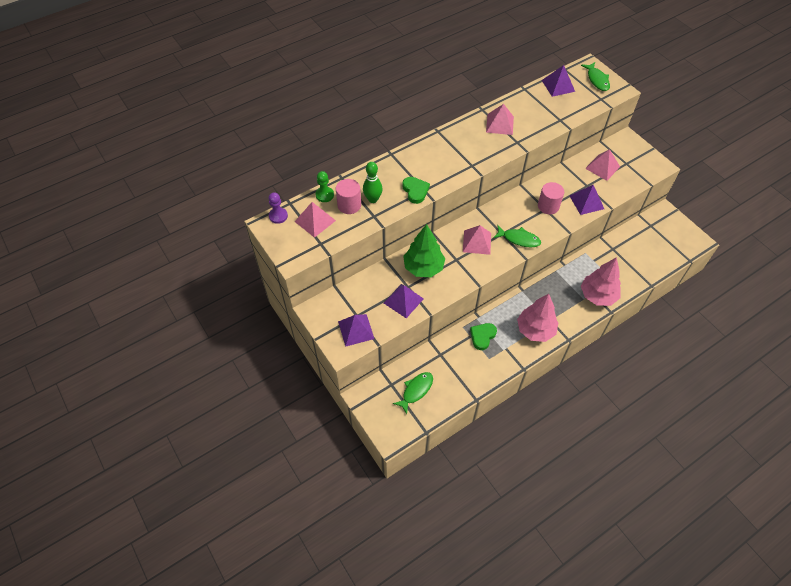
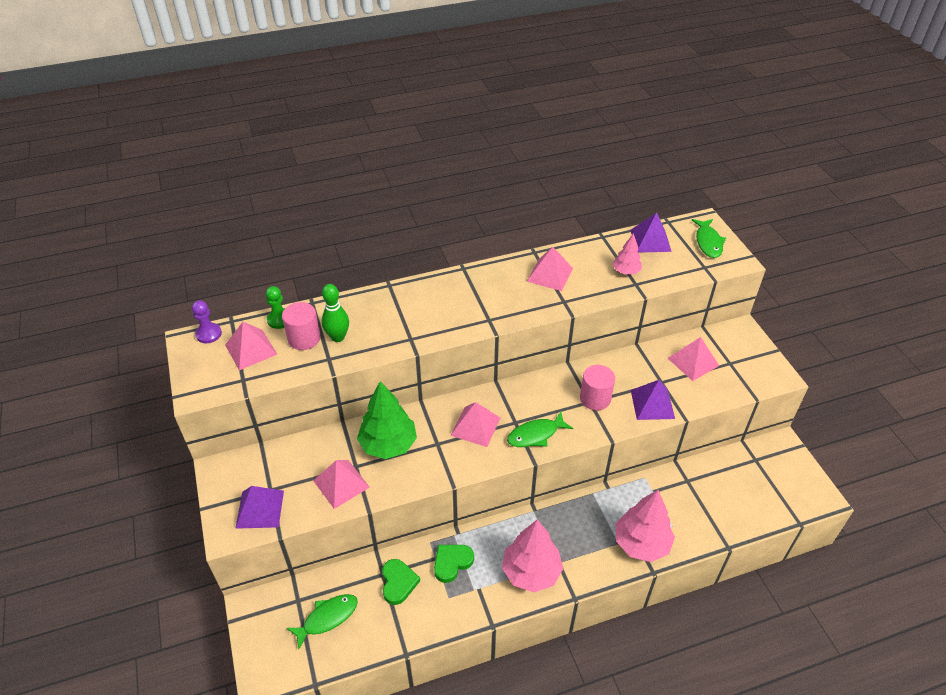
camera: 15 degrees right, 10 degrees down
purple pyramid [384,284,424,318] -> pink pyramid [313,460,370,509]
green heart [402,177,430,204] -> green heart moved to [382,559,420,605]
green fish [493,225,541,247] -> green fish turned 120 degrees clockwise [507,412,573,447]
none -> pink tree [612,233,642,274]

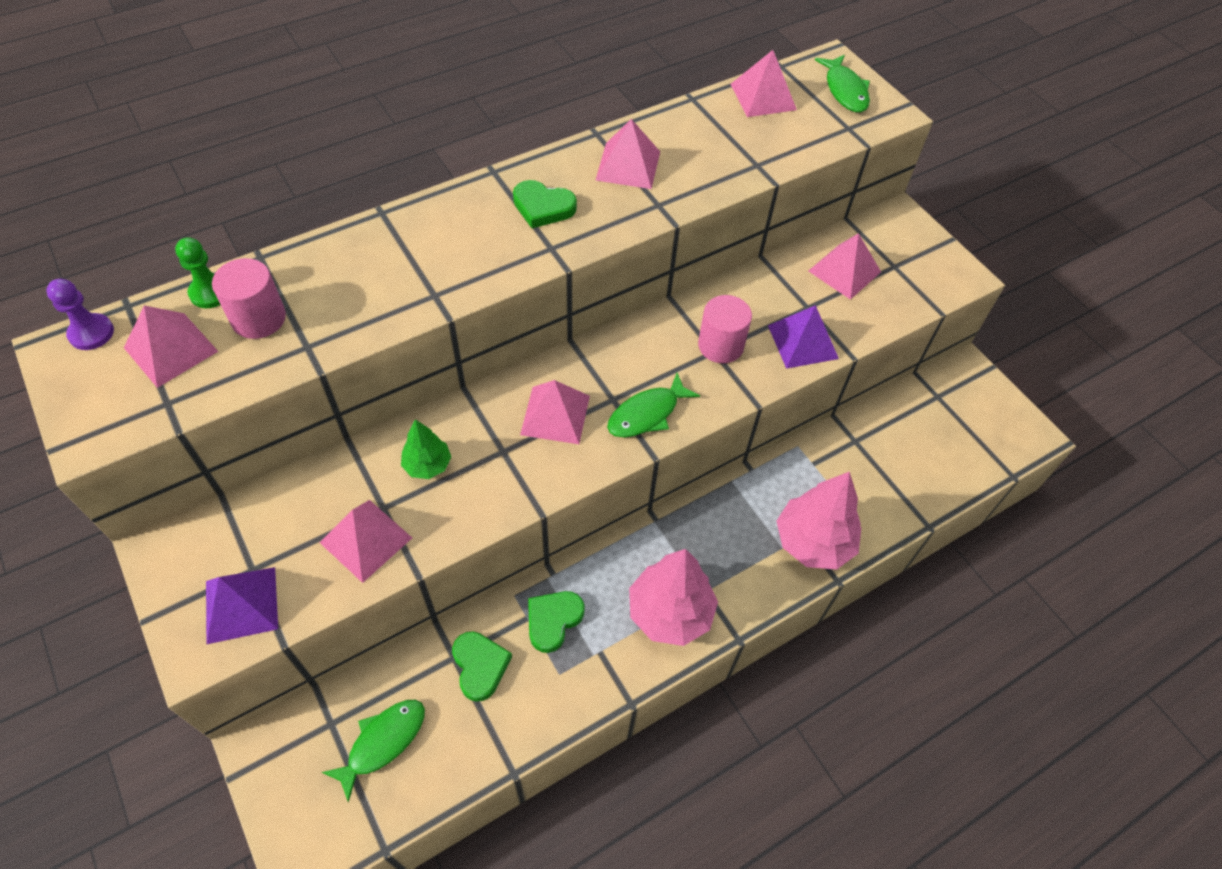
camera: 15 degrees left, 10 degrees up
green bowling pin [322,284,349,342] -> none
green tree [357,381,417,459] -> green tree [401,419,451,479], size x0.54
pink tree [612,233,642,274] -> none
purple pyramid [631,213,672,253] -> pink pyramid [731,50,797,117]
none -> green heart [513,180,577,228]

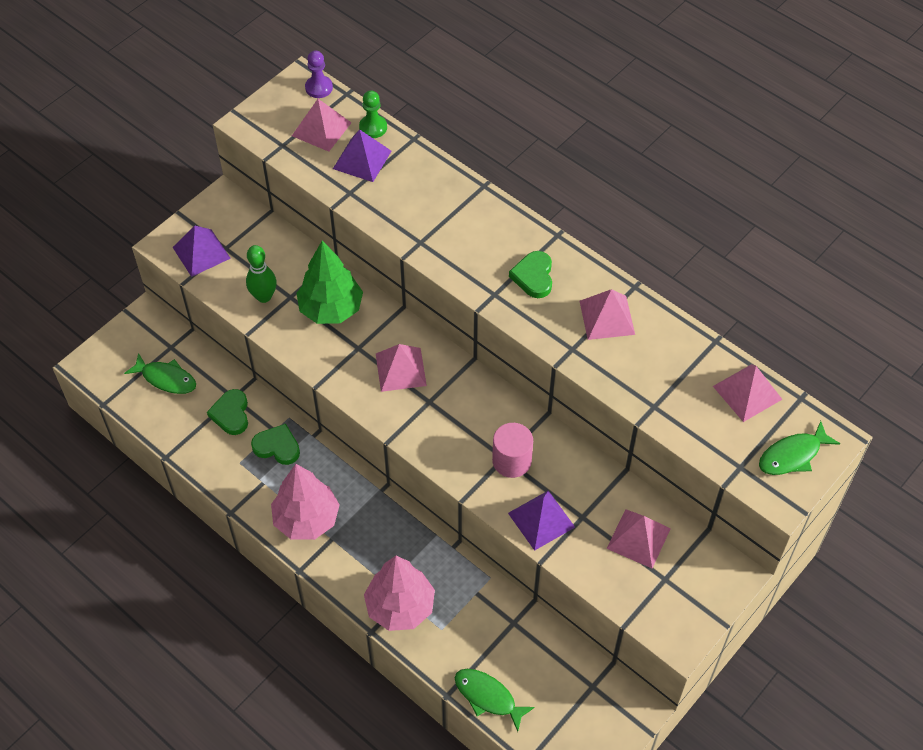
camera: 75 degrees right, 0 degrees up
pink cylinder [212,258,286,339] -> purple pyramid [333,129,391,182]
pink pyramid [319,500,412,583] -> green bowling pin [246,245,277,303]
green tree [401,419,451,479] -> green tree [296,241,363,324], size x1.84
green heart [452,631,512,702] -> green heart turned 120 degrees clockwise [207,389,248,435]
green fish [607,373,700,437] -> green fish moved to [455,669,535,732]

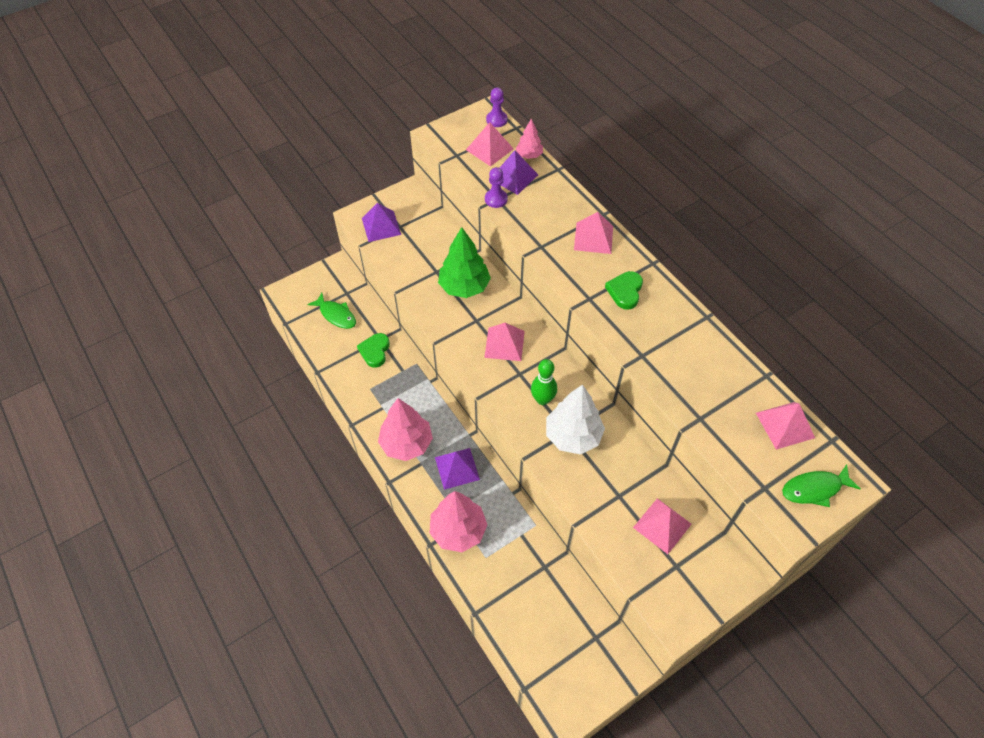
camera: 15 degrees right, 0 degrees up
green bowling pin [246,245,277,303] -> green bowling pin moved to [531,359,557,405]
green heart [251,424,300,465] -> none
green pawn [359,91,387,138] -> pink tree [516,119,543,159]
green fish [455,669,535,732] -> none
pink cylinder [492,423,533,478] -> white tree [546,384,605,455]
purple pyramid [508,491,575,551] -> purple pyramid moved to [435,448,480,490]
pink pyramid [580,289,635,340] -> pink pyramid moved to [574,212,613,254]
none -> purple pawn [485,167,508,208]

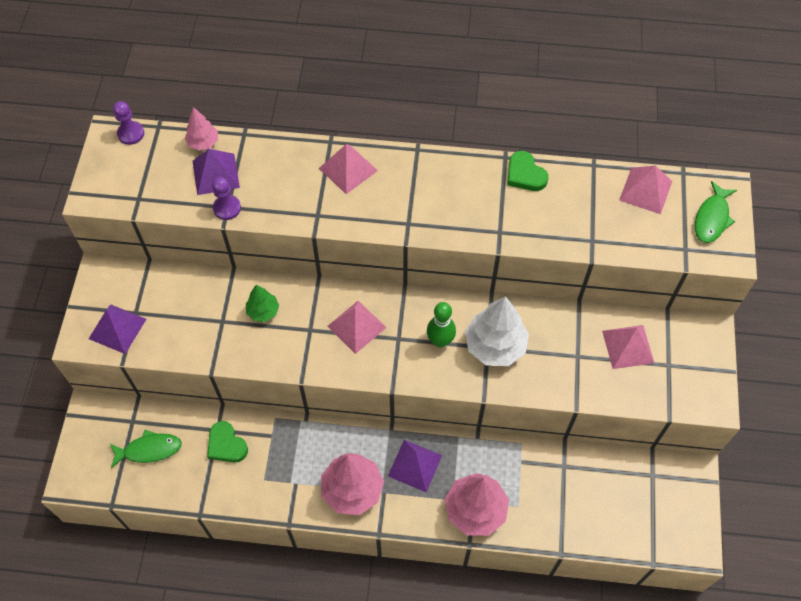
camera: 50 degrees left, 5 degrees up
green tree [438,227,491,298] -> green tree [246,285,279,322], size x0.54
pink pyramid [466,122,514,166] -> none
green heart [605,271,643,310] -> green heart moved to [507,151,548,191]

